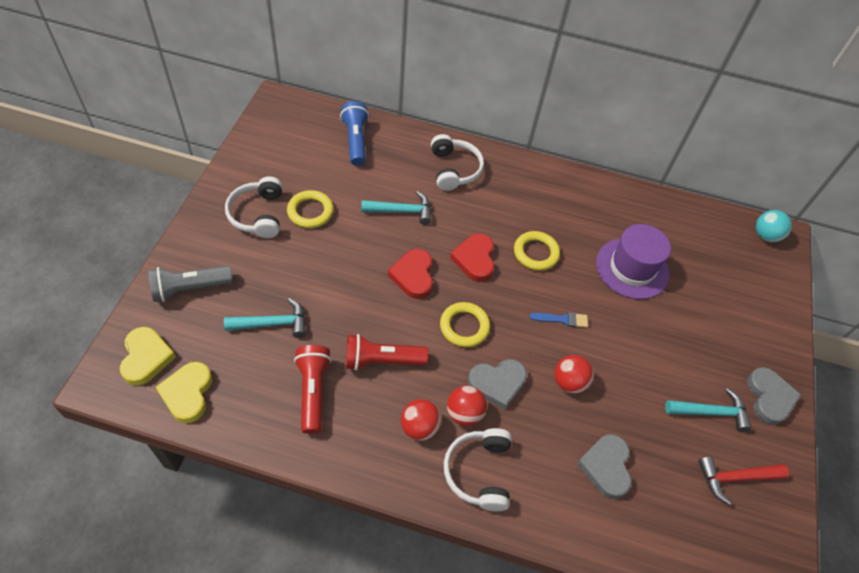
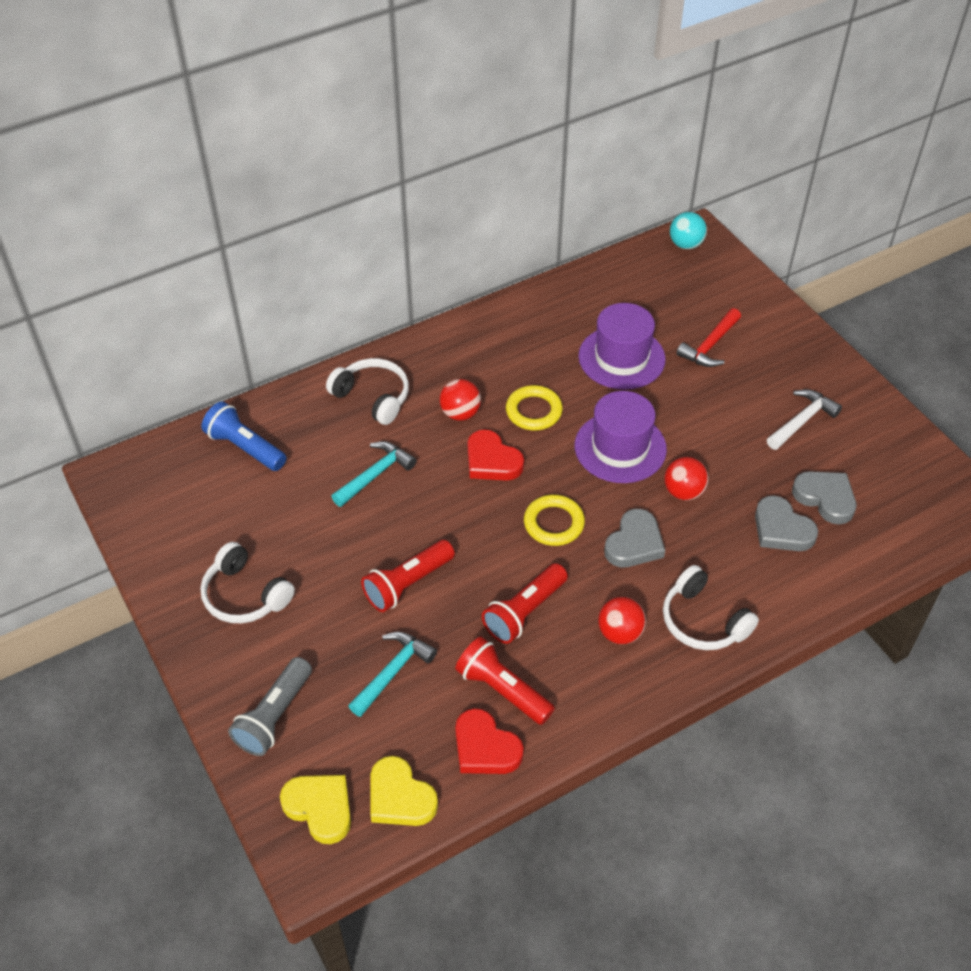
camera: 40 degrees left, 5 degrees down
yellow ring [287,190,334,228] -> none
red heart [388,249,433,299] -> red heart moved to [455,708,524,774]
red ball [447,386,487,426] -> red ball moved to [440,379,481,420]
blue brush [530,312,588,328] -> purple hat [575,391,667,483]
turquoise hammer [665,388,752,432] -> white hammer [767,389,842,450]
red hammer [698,457,789,505] -> red hammer moved to [676,308,741,367]
grey heart [747,367,801,425] -> grey heart moved to [792,471,856,525]
none -> red flashlight [361,540,455,612]

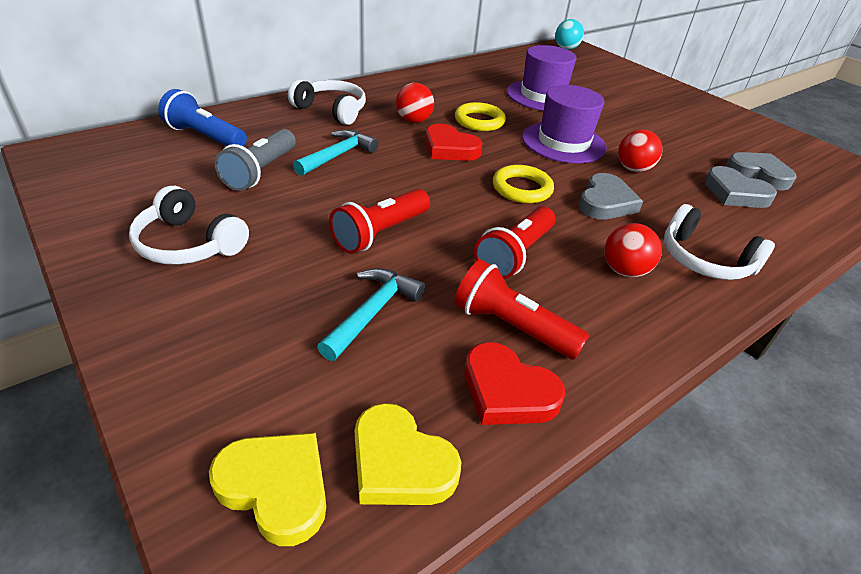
camera: 10 degrees left, 10 degrees down
grey flashlight [228,657,312,756] -> grey flashlight moved to [215,129,296,191]
red hammer [676,308,741,367] -> none
white hammer [767,389,842,450] -> none

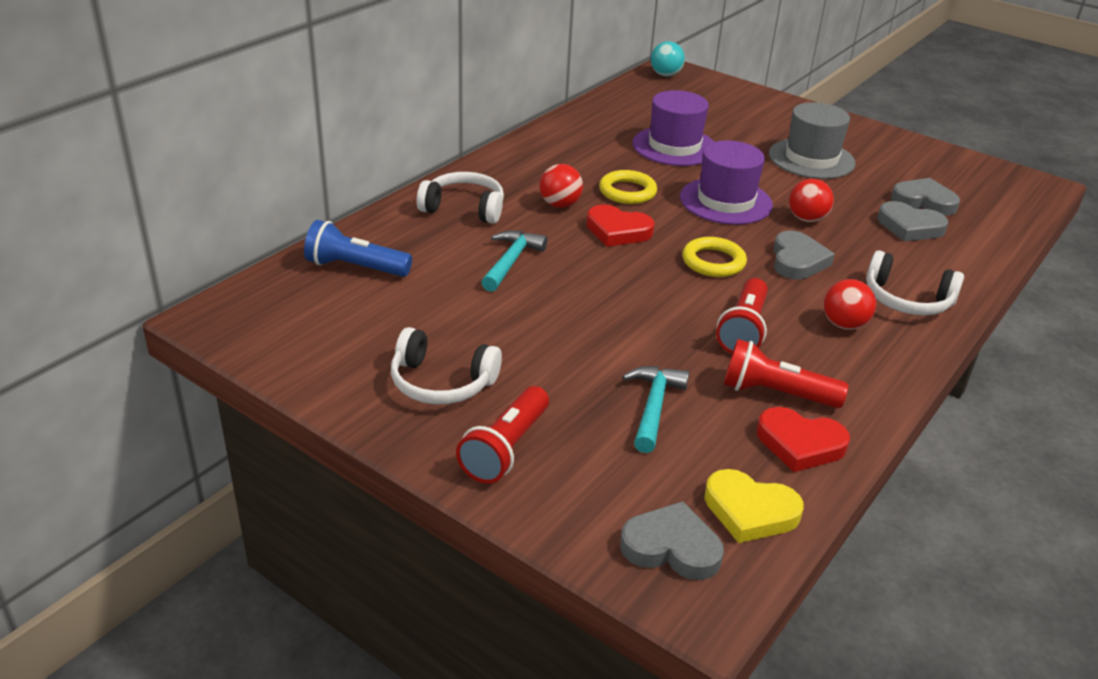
camera: 15 degrees left, 5 degrees down
yellow heart [209,433,326,546] -> grey heart [620,501,724,580]
grey flashlight [215,129,296,191] -> none
red flashlight [329,189,430,254] -> red flashlight moved to [456,386,549,484]
none -> grey hat [769,102,855,179]

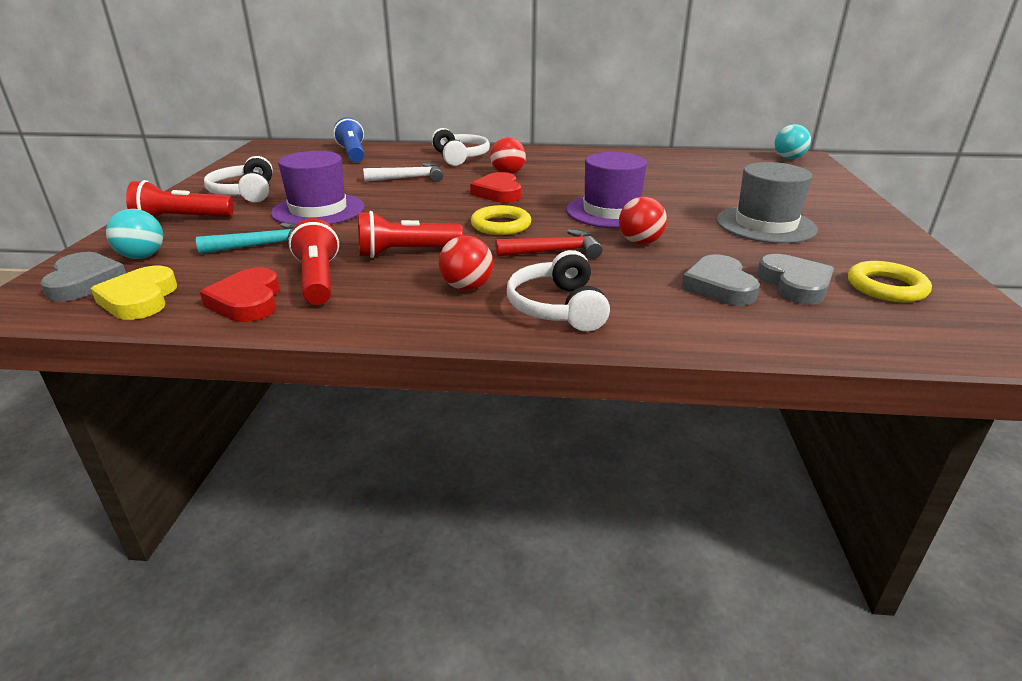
camera: 60 degrees right, 5 degrees down
turquoise hammer [481,230,548,292] -> white hammer [363,163,443,182]
yellow ring [599,170,657,204] -> yellow ring moved to [848,261,932,302]
purple hat [633,90,714,166] -> purple hat moved to [271,151,365,225]
grey heart [773,231,835,280] -> red hammer [495,229,602,259]
none -> turquoise ball [106,209,163,259]

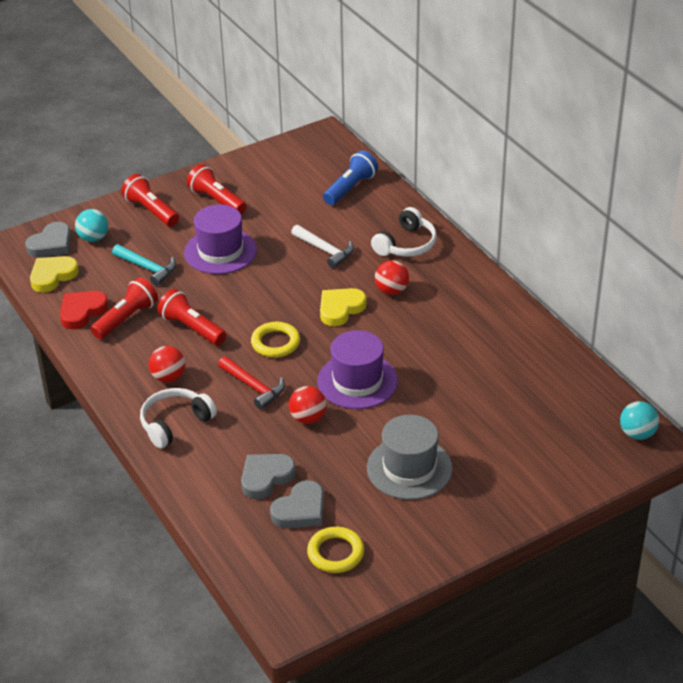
camera: 55 degrees right, 10 degrees up
white headphones [204,156,273,202] -> red flashlight [187,164,247,215]
red heart [470,172,521,203] -> yellow heart [320,288,367,326]

